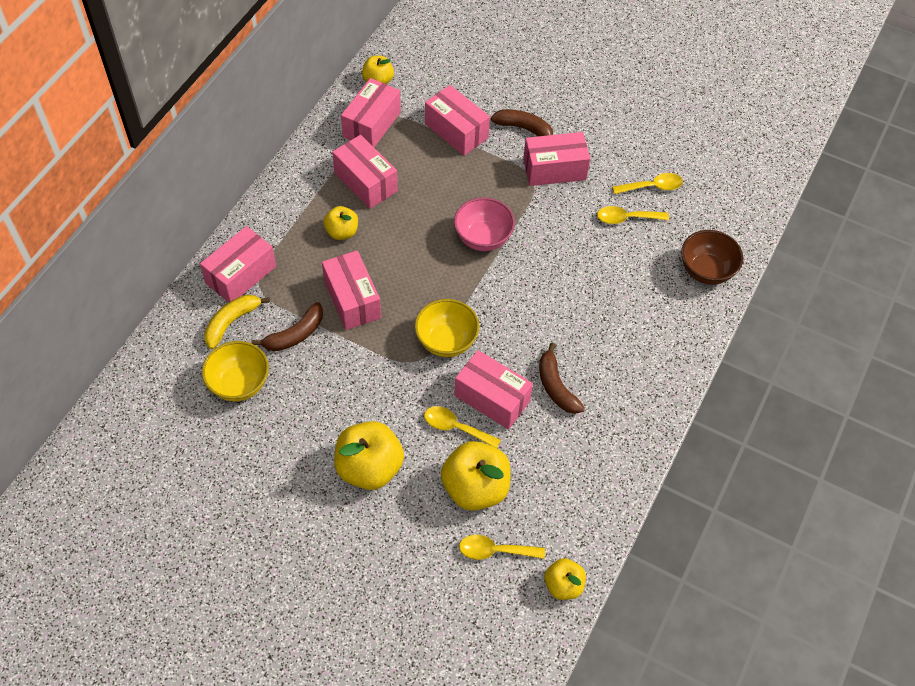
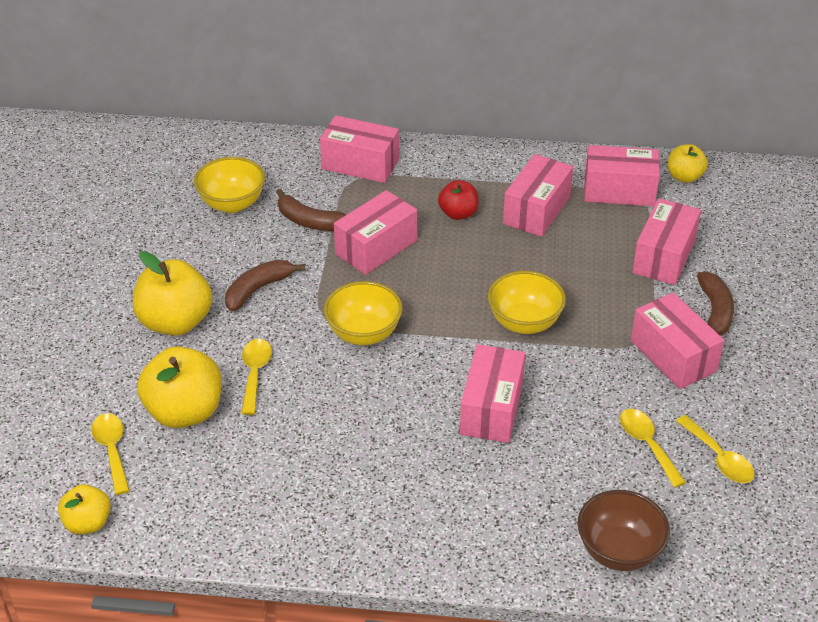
camera: 70 degrees right, 15 degrees down
yellow banana [204,295,270,349] -> none
yellow apple [323,206,358,240] -> red apple [438,180,478,220]
pink bowl [454,197,515,251] -> yellow bowl [488,271,566,334]
pink box [454,350,533,430] -> pink box moved to [460,344,525,443]
brown banana [539,343,585,414] -> brown banana moved to [225,260,305,312]

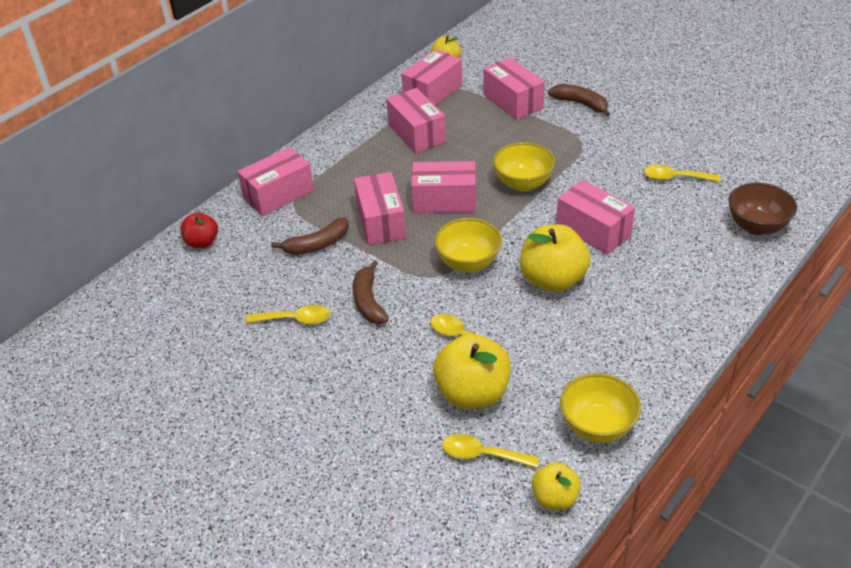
camera: 55 degrees left, 0 degrees up
yellow apple [133,251,212,336] -> yellow apple moved to [520,224,590,292]
yellow bowl [194,157,265,213] -> yellow bowl moved to [560,373,641,443]
red apple [438,180,478,220] -> red apple moved to [180,212,218,248]
pink box [631,293,724,389] -> pink box moved to [411,161,476,213]
yellow spoon [676,415,755,483] -> yellow spoon moved to [246,305,330,324]

